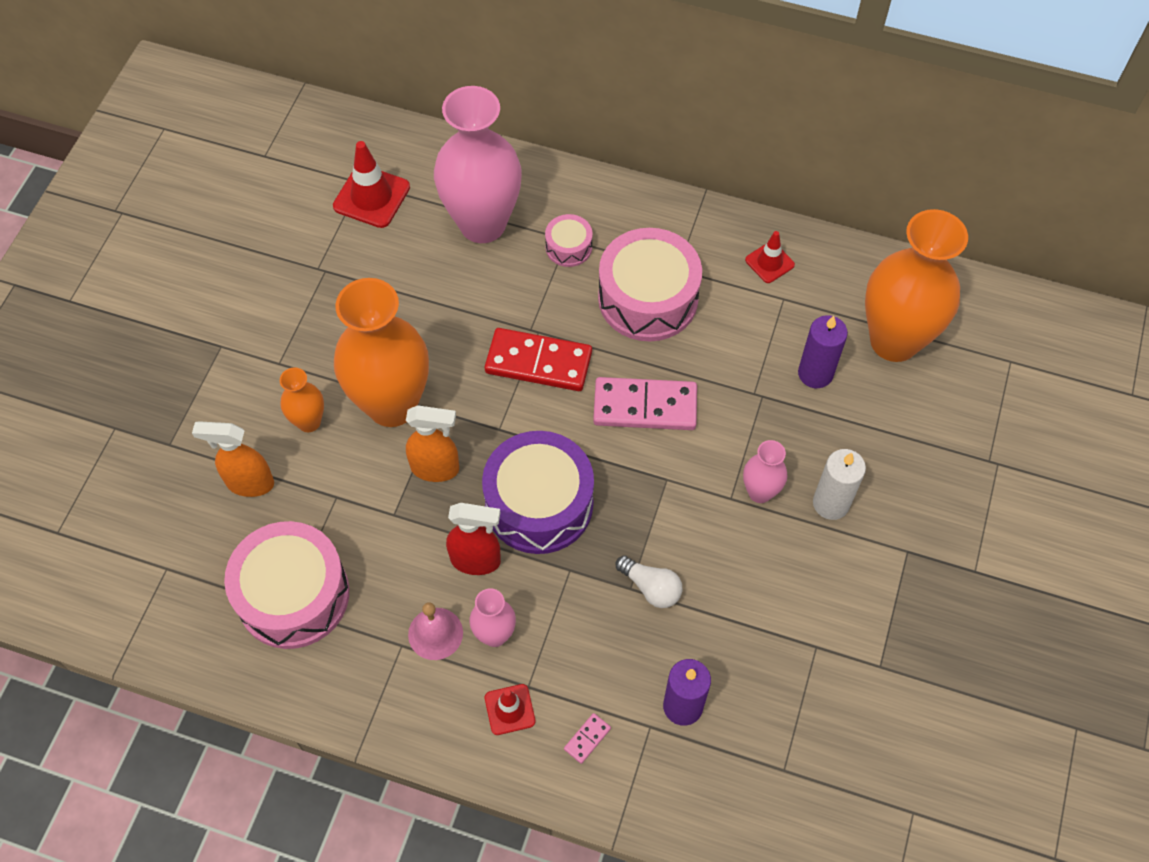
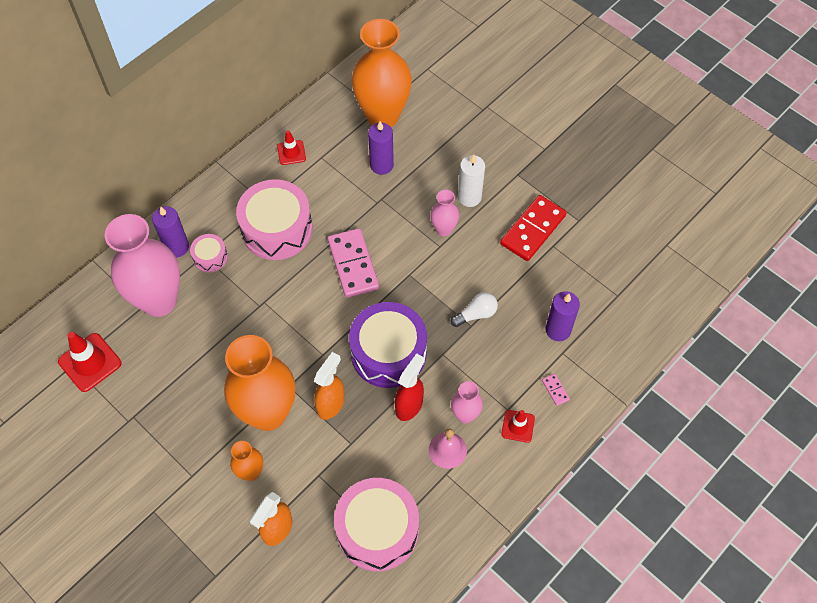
camera: 65 degrees left, 0 degrees up
red domino [485,328,592,391] -> red domino moved to [500,195,567,261]
pink domino [593,377,697,430] -> pink domino turned 45 degrees counterclockwise [328,228,379,298]
none -> purple candle [152,206,189,257]

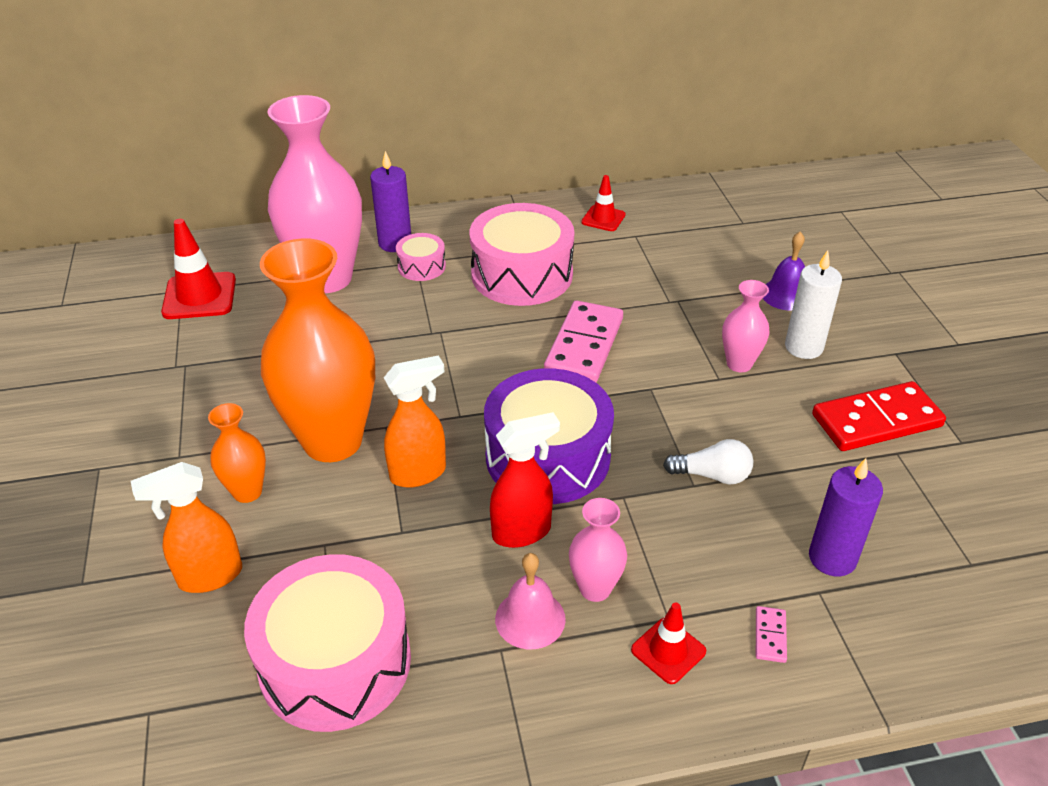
camera: 35 degrees right, 20 degrees down
orange vase [351,19,412,127] -> none
purple candle [368,121,394,175] -> none
none -> purple bell [763,231,805,311]

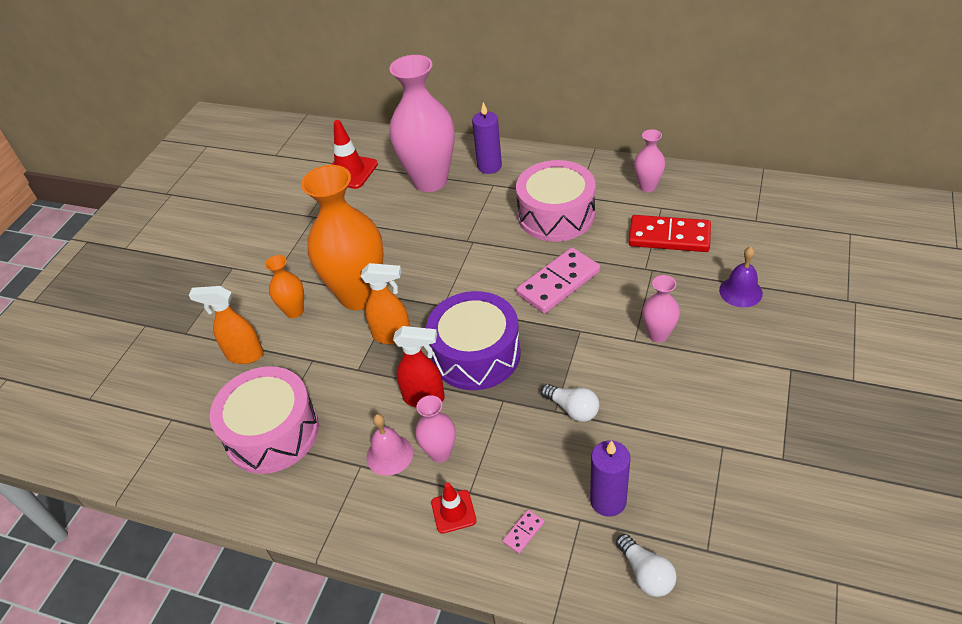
camera: 35 degrees right, 5 degrees up
pink drum [396,233,446,281] -> none
red traffic cone [581,175,626,231] -> pink vase [634,129,665,192]
white candle [785,250,842,359] -> none
red domino [812,381,946,451] -> red domino moved to [628,215,711,252]
none -> white light bulb [616,534,677,597]

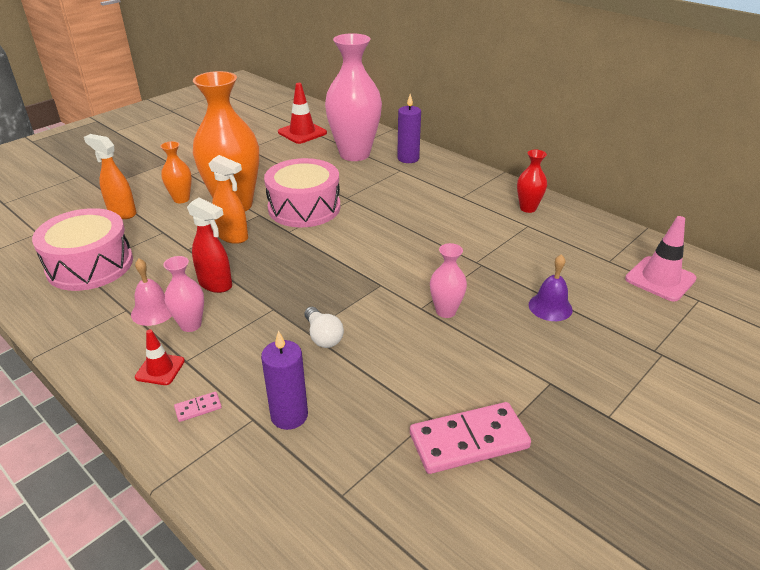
camera: 20 degrees right, 10 degrees down
purple drum [426,291,521,390] -> none
pink drum [516,160,596,242] -> pink drum moved to [264,158,340,227]
pink domino [516,247,600,314] -> pink domino moved to [410,402,531,474]
white light bulb [616,534,677,597] -> none
red domino [628,215,711,252] -> none
pink vase [634,129,665,192] -> red vase [517,150,547,213]
none -> pink traffic cone [625,216,697,302]

